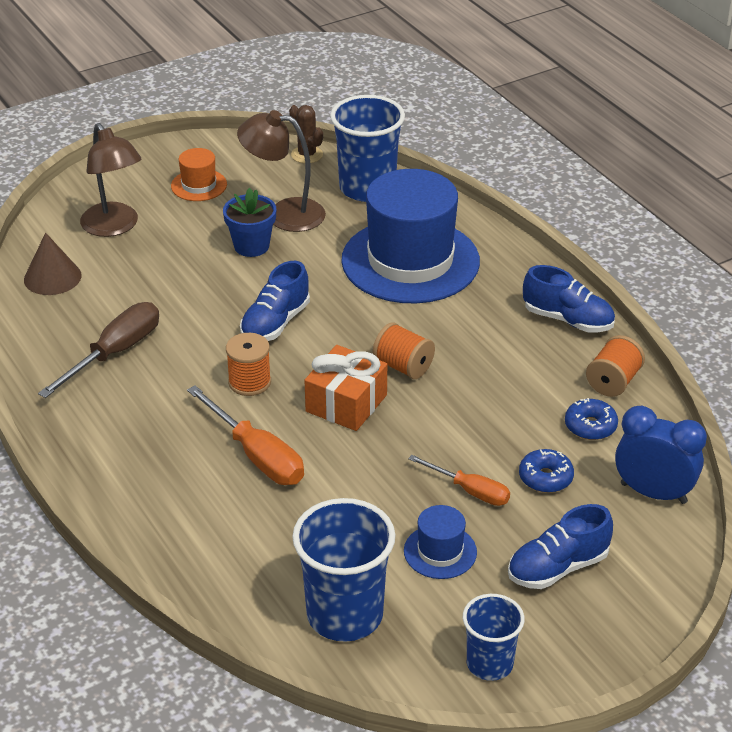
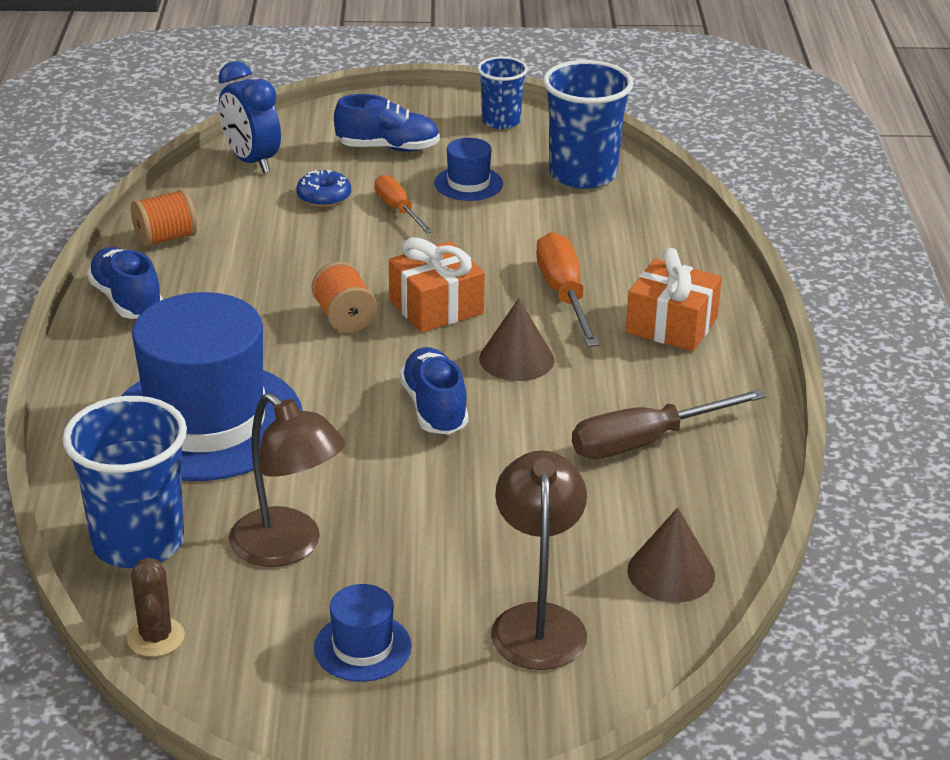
camera: 150 degrees left, 5 degrees down
orange hat [171,148,227,201] -> blue hat [314,584,412,682]
blue flower pot [223,188,276,257] -> none
orange spool [226,333,271,396] -> brown cone [479,298,554,381]
blue shoe [240,261,310,341] -> blue shoe turned 75 degrees counterclockwise [400,347,468,435]
blue donut [565,398,618,440] -> none
none -> orange gift [626,248,722,351]

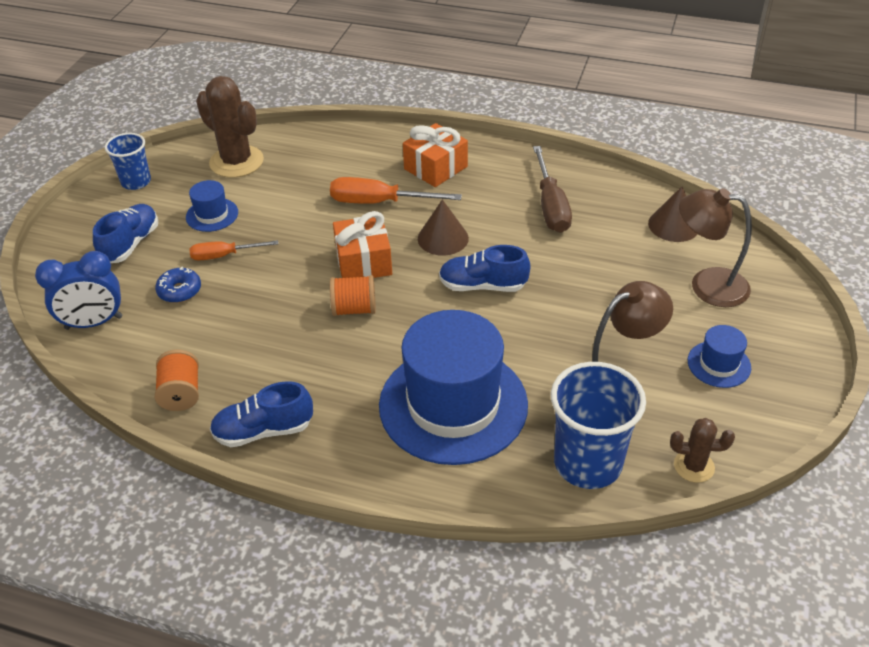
camera: 70 degrees left, 10 degrees up
blue cup [543,60,634,189] -> brown cactus [196,76,264,178]

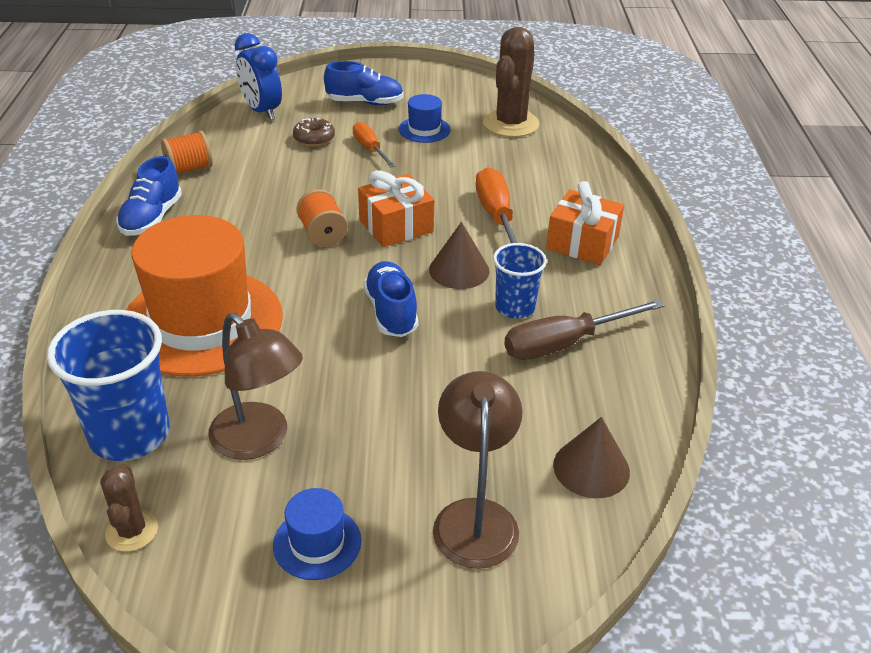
camera: 70 degrees right, 5 degrees down
blue cup [105,133,151,190] -> blue cup moved to [493,243,547,319]
blue donut [155,267,201,303] -> brown donut [293,118,335,146]
blue shoe [210,381,313,447] -> blue shoe turned 135 degrees counterclockwise [117,156,182,236]
blue hat [379,310,528,465] -> orange hat [126,215,283,376]

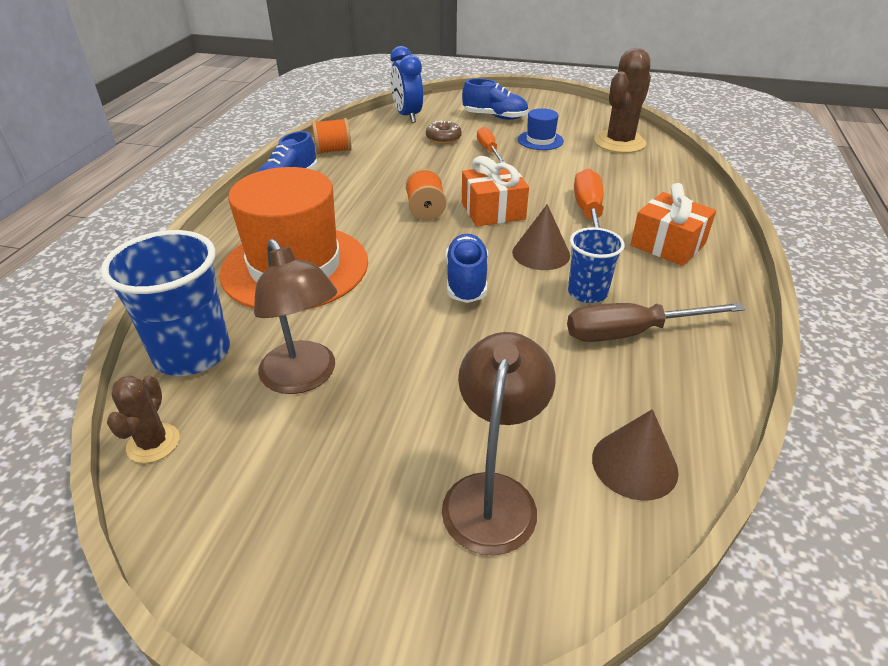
camera: 15 degrees right, 0 degrees up
blue hat [273,488,361,580] -> none

